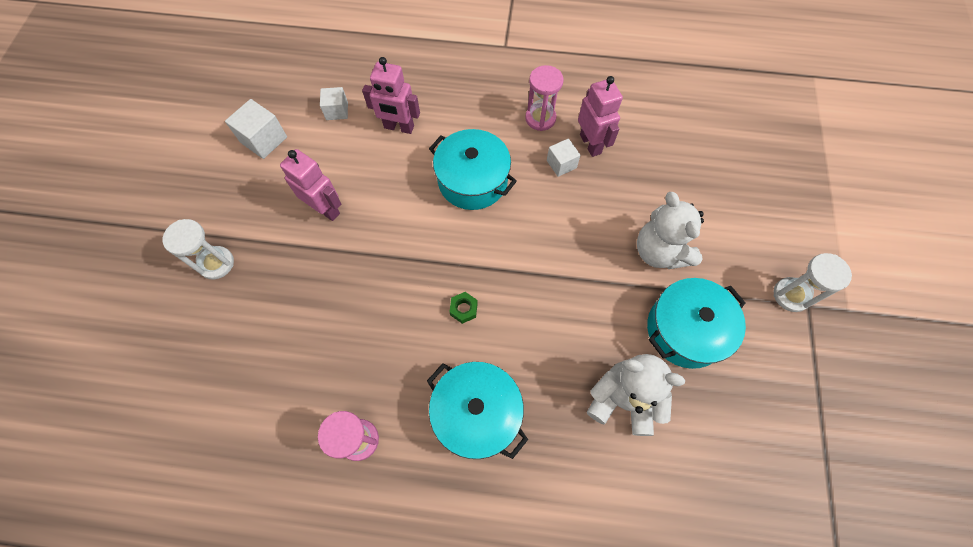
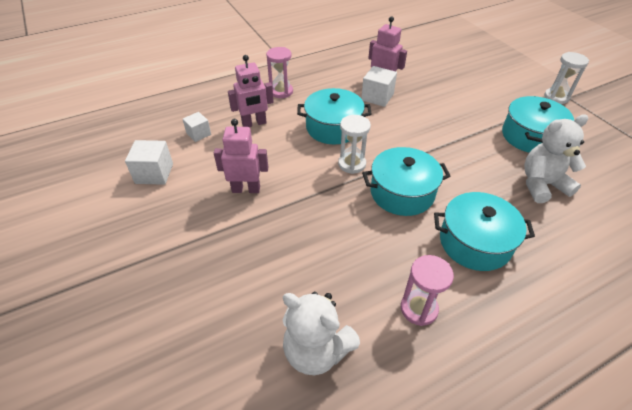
camera: 35 degrees left, 20 degrees down
white hourglass [163,219,234,279] -> white hourglass moved to [338,115,371,174]
green nut [449,292,478,324] -> turquoise pot [362,147,450,216]
pink hourglass [525,65,564,131] -> pink hourglass moved to [266,47,293,98]
white cube [547,138,581,177] -> white cube [361,66,397,107], size x1.53
white teddy bear [637,192,704,269] -> white teddy bear moved to [283,292,360,375]

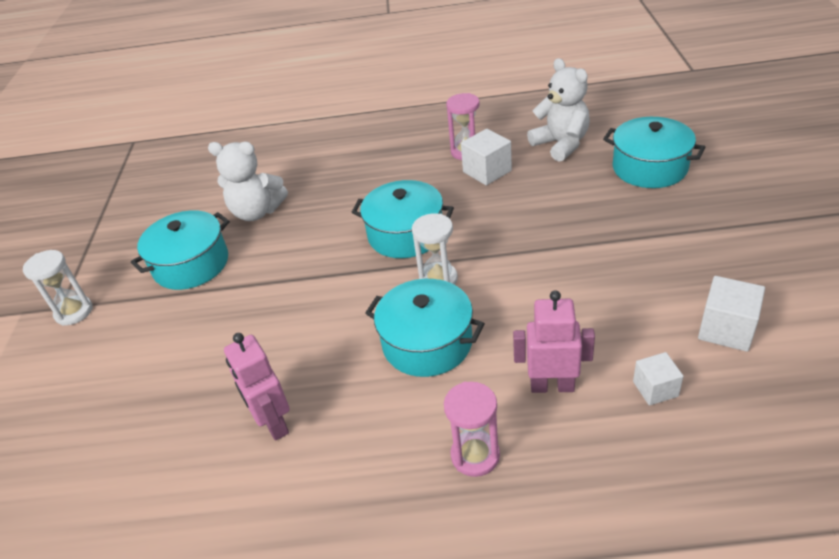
camera: 150 degrees left, 5 degrees down
pink robot [214,119,268,193] -> none
white cube [361,66,397,107] -> white cube moved to [461,129,512,185]
turquoise pot [434,192,535,271] -> turquoise pot moved to [603,117,706,188]

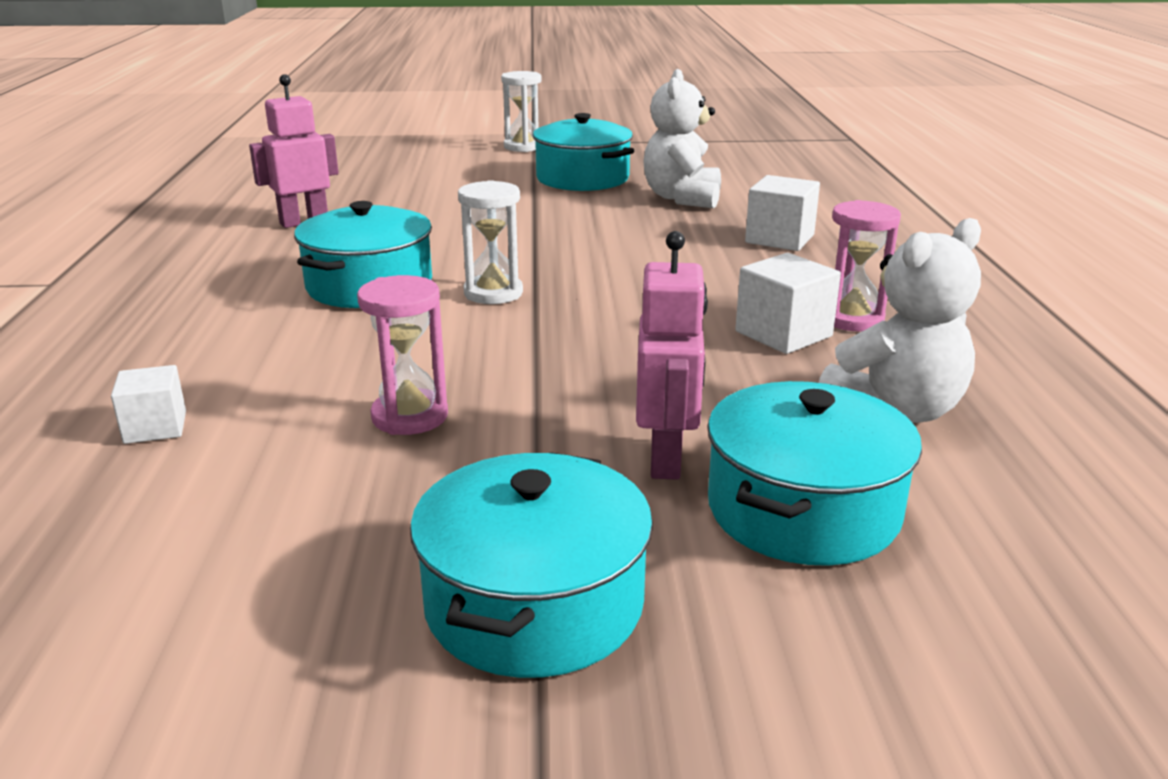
camera: 85 degrees right, 15 degrees down
turquoise pot [351,180,454,258] -> turquoise pot moved to [410,452,653,678]
pink hourglass [444,382,500,477] -> pink hourglass moved to [357,275,448,435]
pink robot [513,290,595,393] -> pink robot moved to [636,231,708,480]
white cube [698,276,765,352] -> white cube moved to [745,175,820,251]

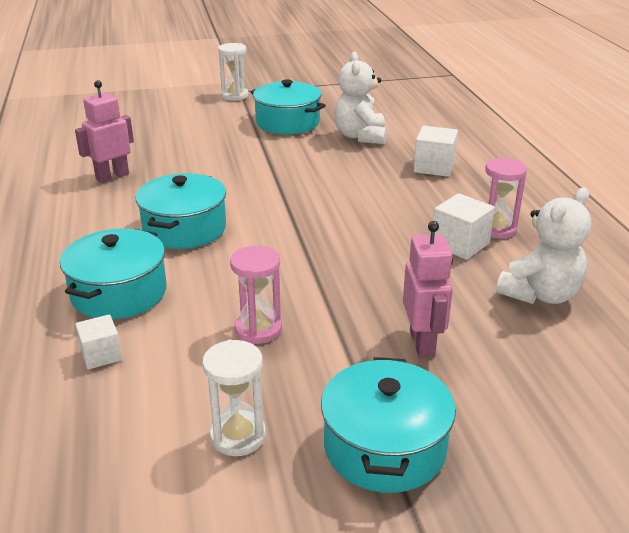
camera: 10 degrees left, 5 degrees up
white hourglass [458,180,523,304] -> white hourglass moved to [202,340,266,456]
turquoise pot [707,381,922,566] -> turquoise pot moved to [60,228,167,319]

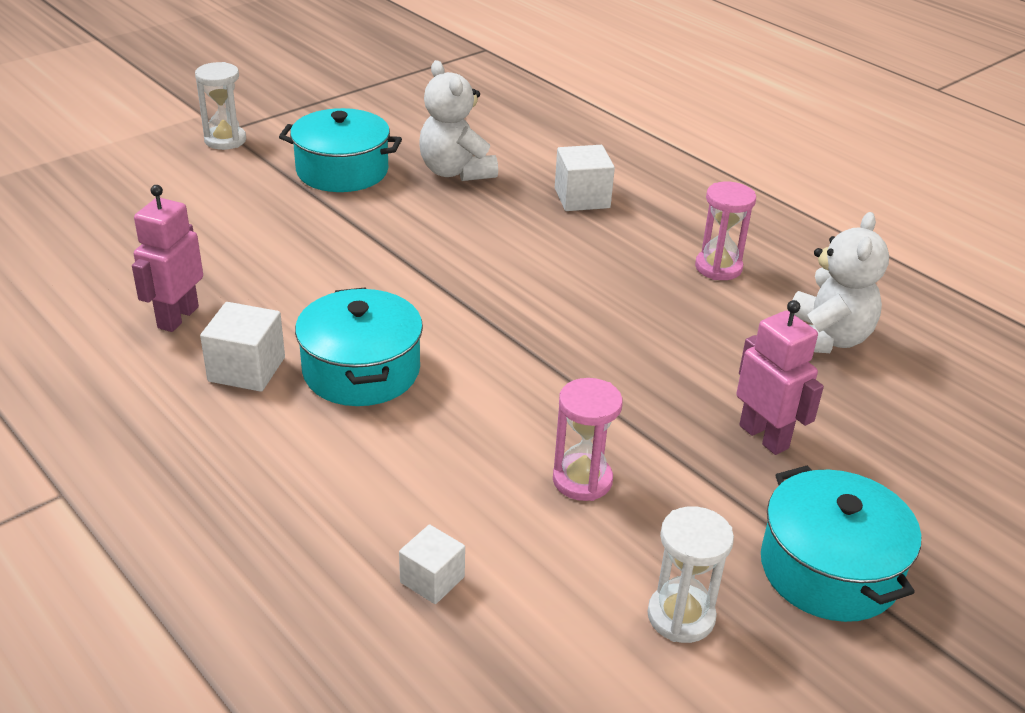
camera: 30 degrees left, 5 degrees up
turquoise pot [60,228,167,319] -> none
white cube [433,193,495,260] -> white cube moved to [200,302,285,392]

